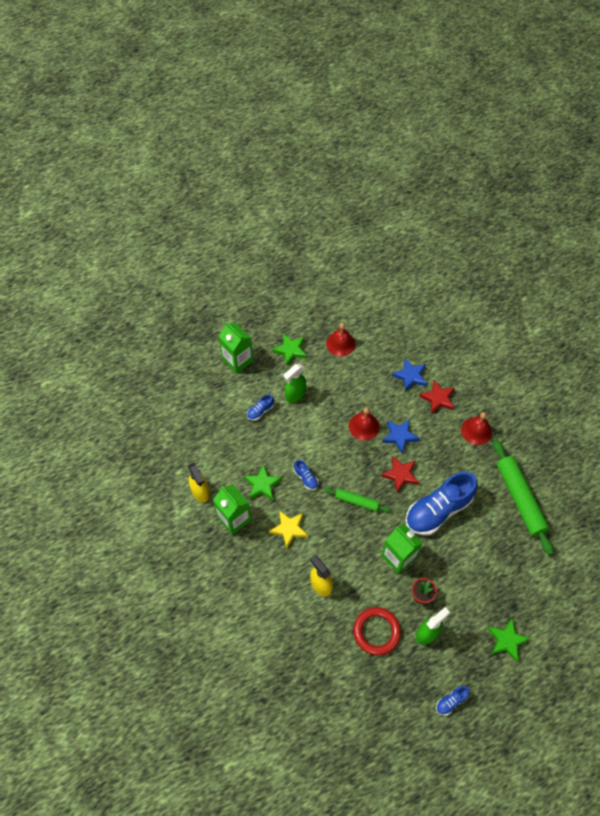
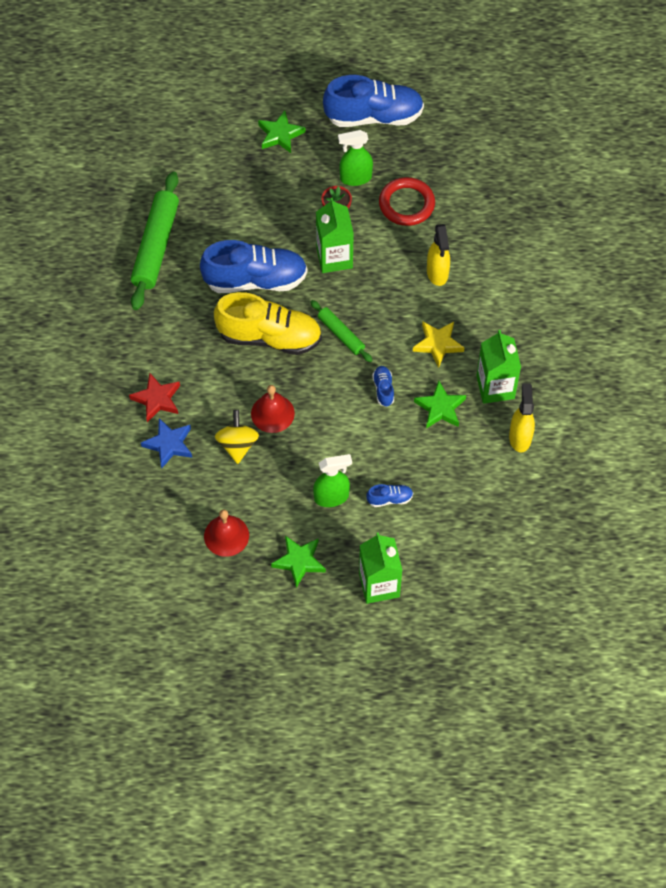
camera: 150 degrees left, 0 degrees up
red star [381,456,419,493] -> yellow shoe [214,292,322,355]
blue star [382,419,420,453] -> none
blue shoe [436,686,470,715] -> blue shoe [323,75,424,127], size x2.37
red bell [461,412,492,445] -> none
none -> yellow spinning top [215,410,259,464]

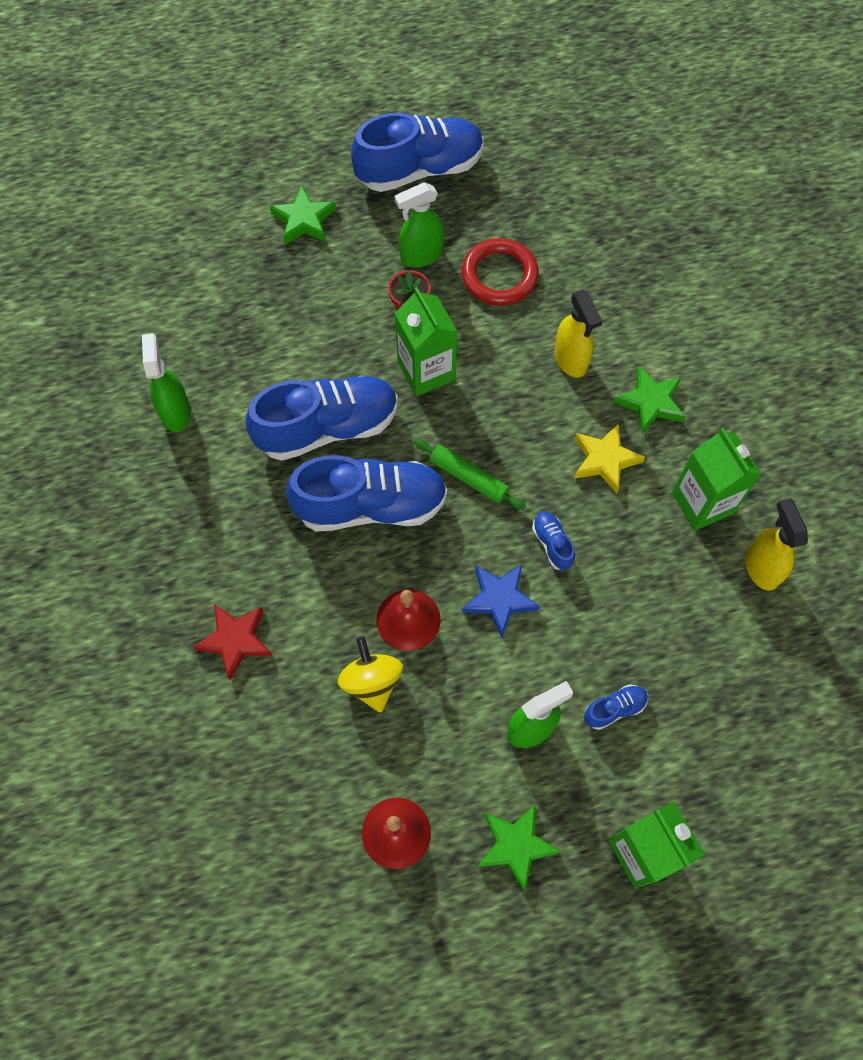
camera: 15 degrees left, 5 degrees up
green rolling pin [131,172,179,310] -> green spray bottle [142,333,191,432]
blue star [141,418,192,469] -> blue star moved to [462,565,540,637]
yellow shoe [214,292,322,355] -> blue shoe [286,455,447,531]
green star [414,381,466,429] -> green star moved to [614,367,685,434]

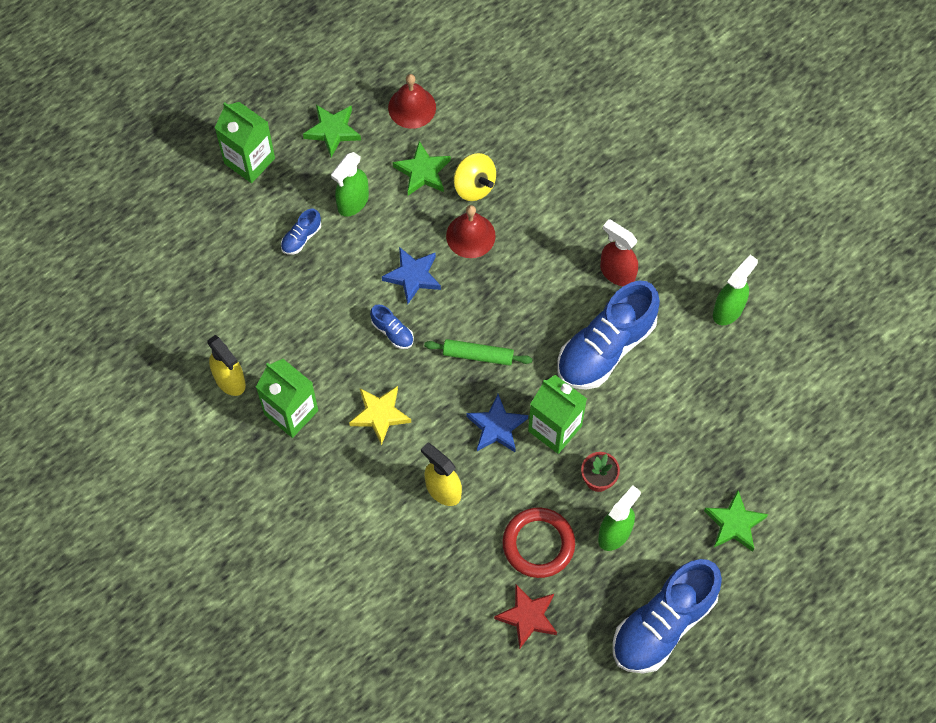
camera: 155 degrees right, 0 degrees up
green spray bottle [142,333,191,432] -> green spray bottle turned 105 degrees counterclockwise [713,254,758,325]
red star [193,604,273,680] -> red star moved to [494,584,557,649]
blue shoe [286,455,447,531] -> none
green star [614,367,685,434] -> green star moved to [393,141,451,196]
none -> blue star [466,394,528,452]
none -> red spray bottle [600,219,638,286]

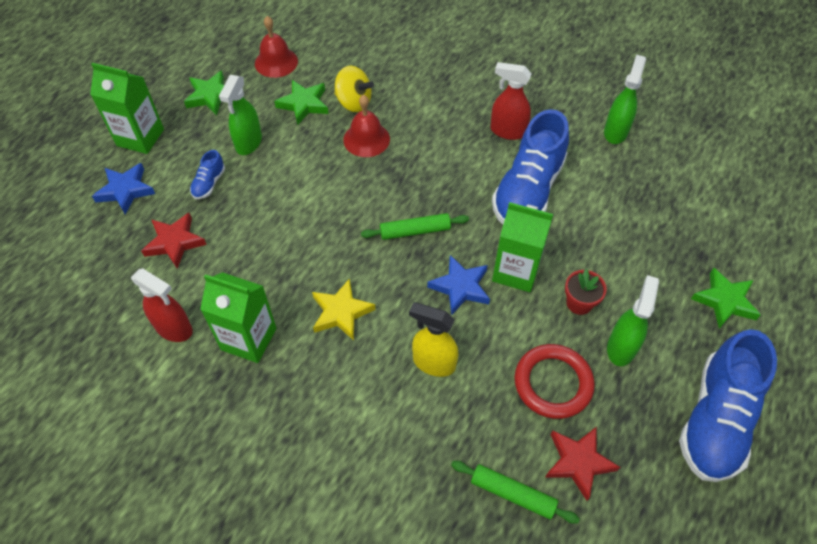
camera: 20 degrees left, 10 degrees down
yellow spray bottle [208,335,246,396] -> red spray bottle [131,268,193,342]
blue shoe [370,304,414,349] -> none
blue star [382,247,441,304] -> blue star moved to [92,163,155,215]
none -> red star [141,213,207,269]
none -> green rolling pin [451,461,580,524]

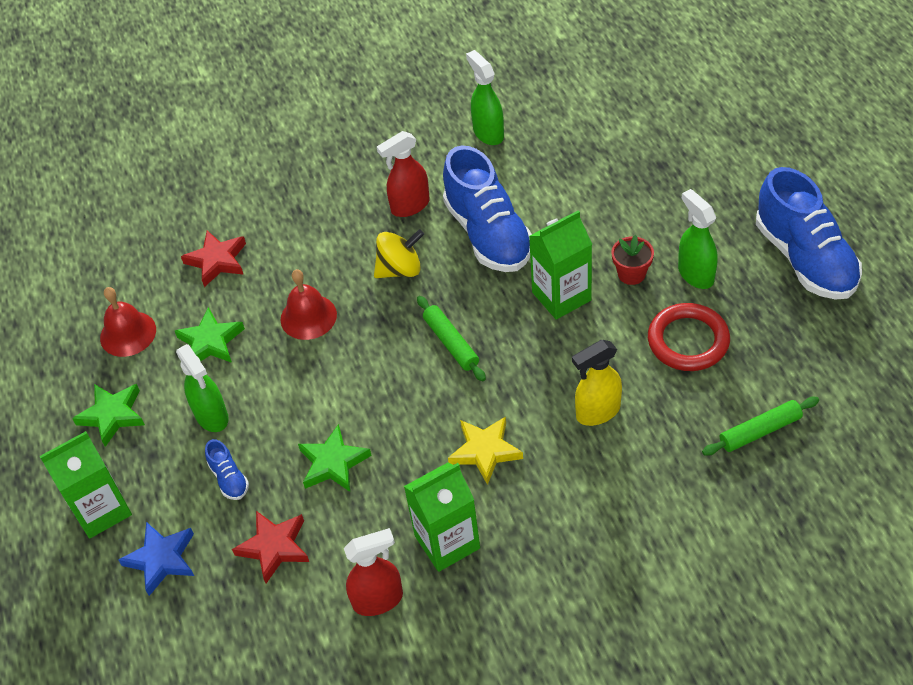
camera: 45 degrees left, 5 degrees down
yellow spinning top [334,66,374,112] -> yellow spinning top moved to [374,229,424,278]
green rolling pin [361,213,469,240] -> green rolling pin turned 60 degrees counterclockwise [417,296,486,382]
blue star [427,255,490,315] -> none
red star [545,427,620,501] -> red star moved to [181,231,246,287]
green star [691,268,761,329] -> green star moved to [298,424,372,492]

